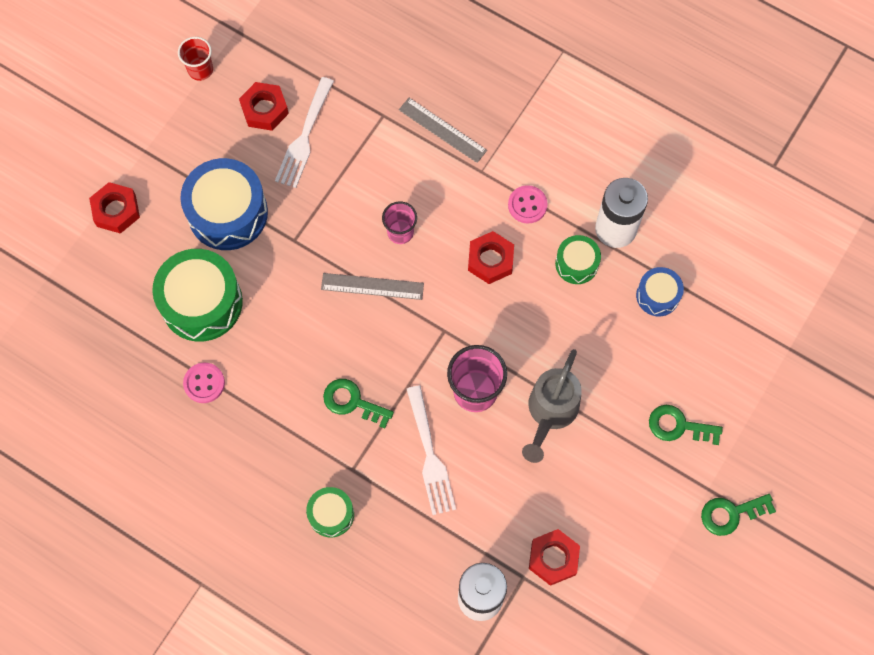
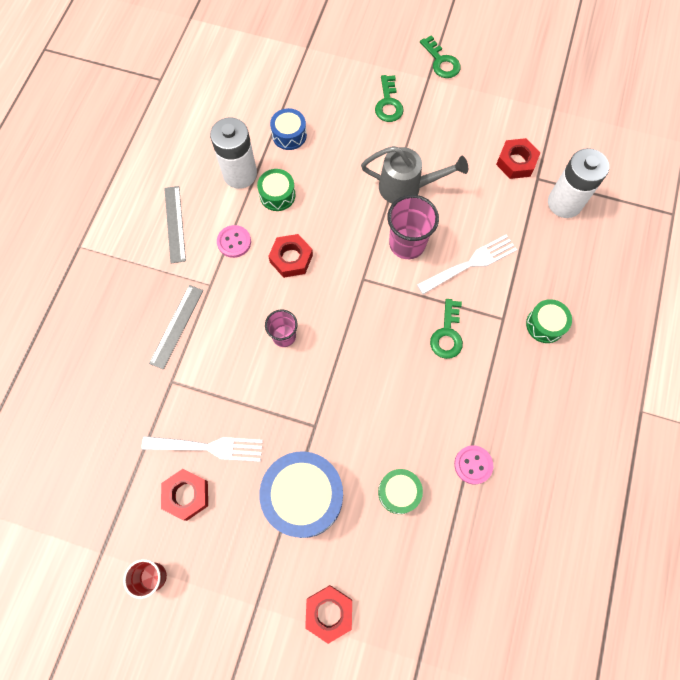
camera: 105 degrees left, 0 degrees up
green drum [152,249,243,342] -> green drum [378,469,423,514], size x0.53
grey ruler [321,273,424,300] -> grey ruler moved to [164,186,186,263]

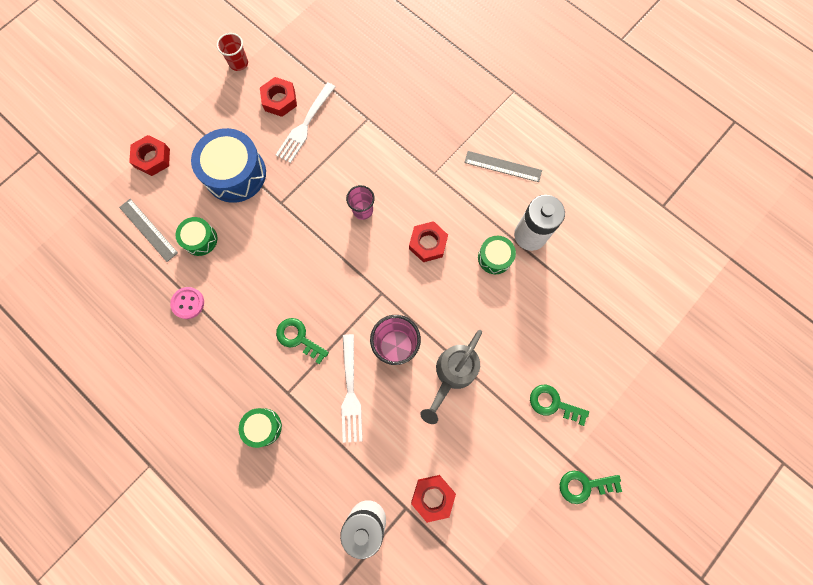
camera: 115 degrees right, 5 degrees up
grey ruler [149,285,203,370] -> grey ruler moved to [119,199,178,262]
pink button [217,225,251,258] -> none
blue drum [270,108,307,150] -> none

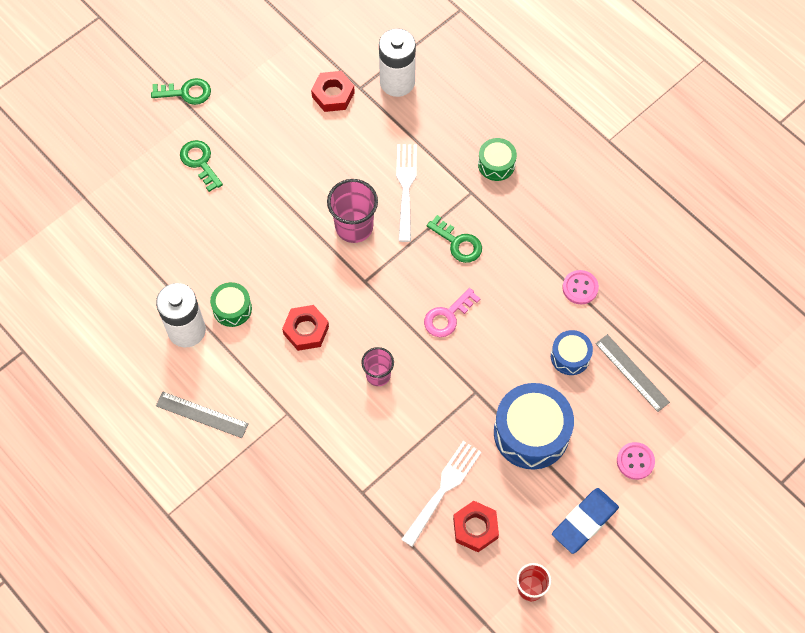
camera: 175 degrees left, 10 degrees down
red nut [129,135,170,176] -> pink button [617,442,655,480]
green drum [175,217,217,256] -> blue drum [551,330,593,375]
grey watering can [420,330,482,424] -> none
green key [530,385,589,426] -> green key turned 150 degrees counterclockwise [180,140,223,192]
none -> pink key [424,288,481,337]
none -> blue eraser [552,488,619,554]

